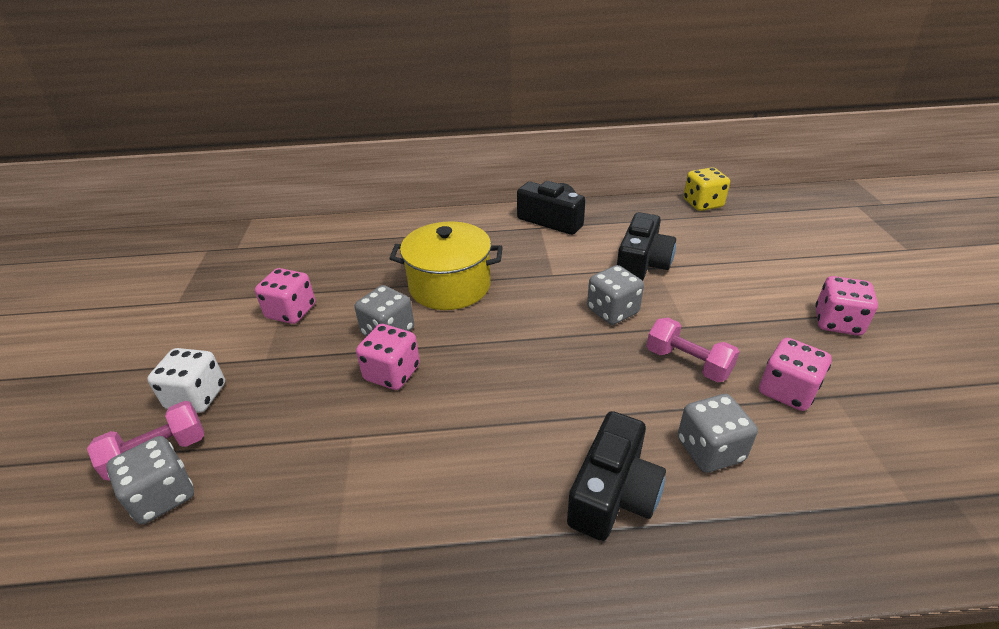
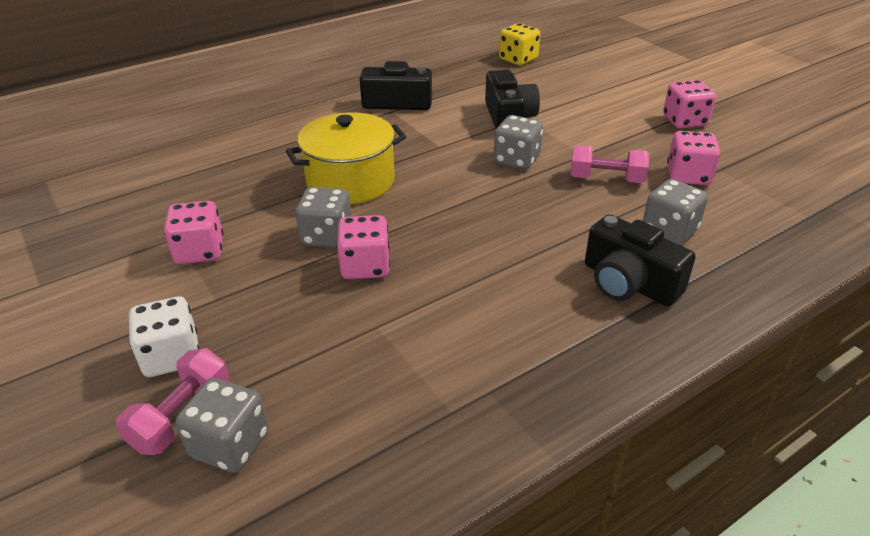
camera: 30 degrees left, 0 degrees up
black camera [567,411,666,541] -> black camera turned 135 degrees clockwise [585,214,696,306]

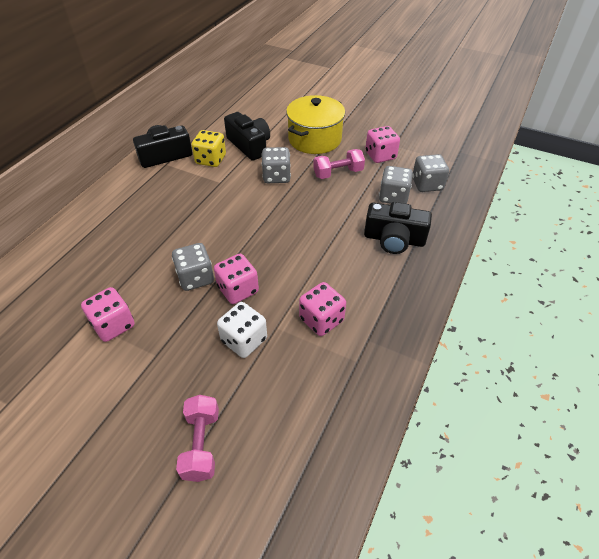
camera: 30 degrees left, 10 degrees up
white dice [129,296,199,377] -> white dice moved to [217,302,267,358]
grey dice [175,378,269,473] -> grey dice moved to [412,154,449,192]
yellow pot [286,112,407,204] -> yellow pot moved to [286,95,345,154]
yellow dice [499,23,540,65] -> yellow dice moved to [192,130,226,167]
pink dice [663,80,716,128] -> pink dice moved to [299,282,346,336]

